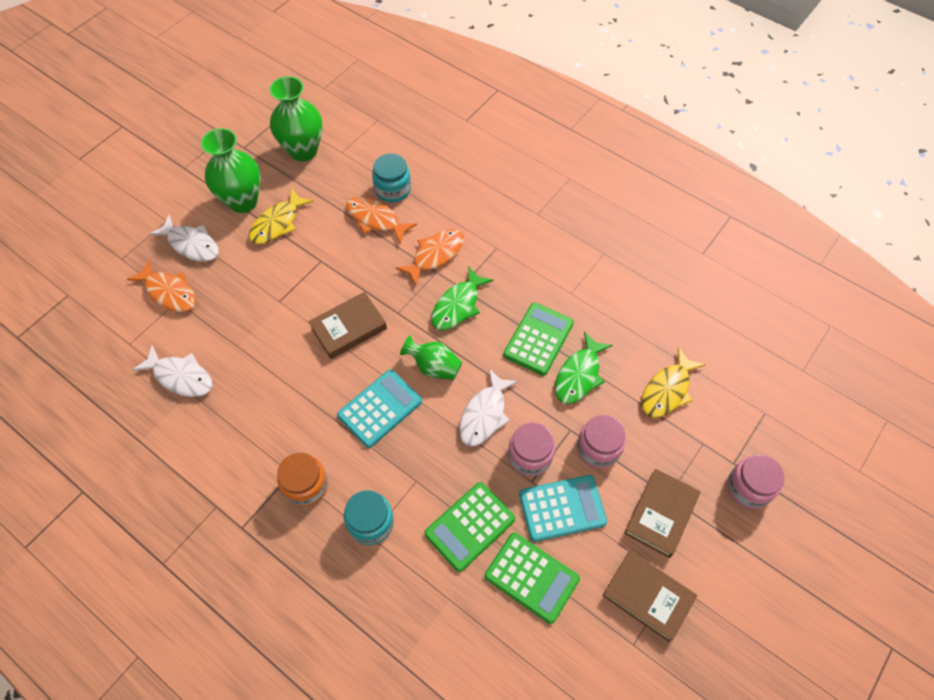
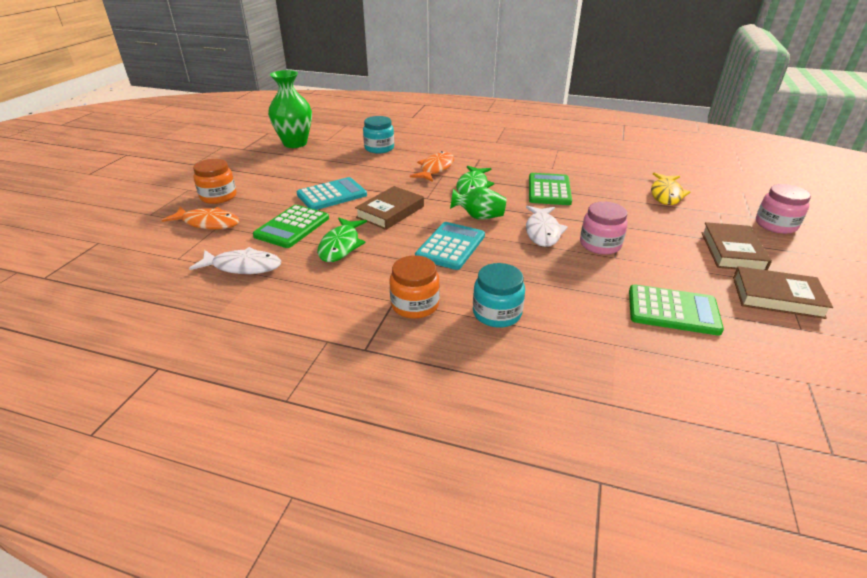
camera: 20 degrees left, 25 degrees down
white fish [149,215,219,262] -> orange jar [193,159,236,204]
green vase [201,128,261,213] -> none
yellow fish [249,189,314,244] -> none
orange fish [346,196,417,244] -> none
green calculator [424,482,515,572] -> green calculator moved to [253,205,329,248]
turquoise calculator [519,475,607,542] -> turquoise calculator moved to [297,177,367,210]
green fish [555,331,613,404] -> green fish moved to [317,218,367,262]
pink jar [577,415,626,468] -> none

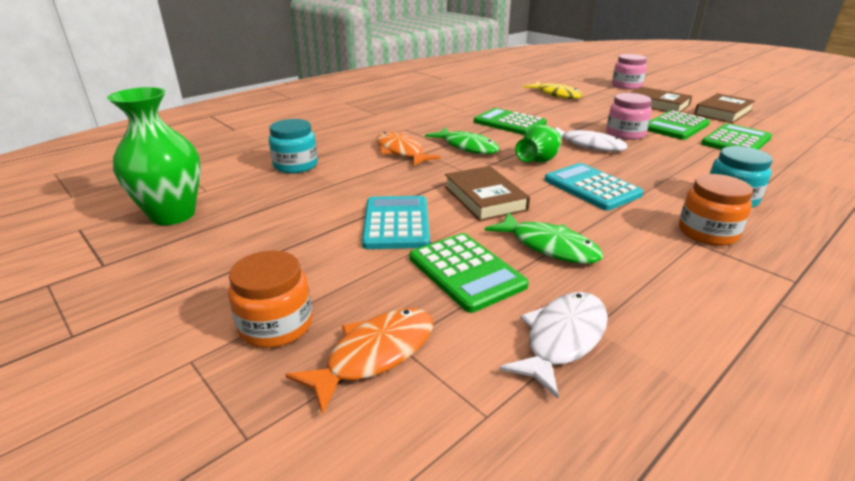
camera: 60 degrees left, 5 degrees down
none -> green calculator [647,111,710,140]

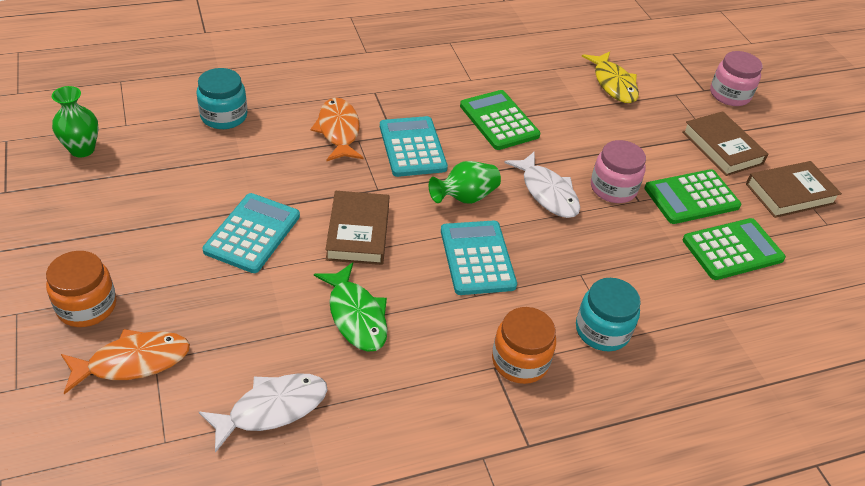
camera: 20 degrees right, 15 degrees up
green vase [107,87,201,225] -> green vase [52,86,98,157], size x0.61
green calculator [410,233,529,313] -> none
green fish [425,127,500,154] -> turquoise calculator [380,116,448,177]

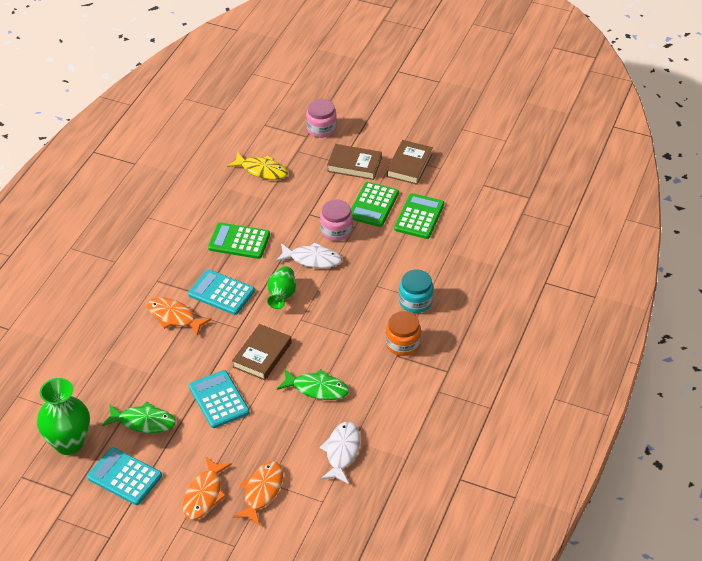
camera: 45 degrees left, 0 degrees up
orange jar [46,251,116,327] -> orange fish [183,457,232,519]
green vase [52,86,98,157] -> green vase [37,378,90,455], size x1.65
turquoise jar [196,68,247,129] -> none
brown book [325,191,389,265] -> brown book turned 75 degrees clockwise [232,324,292,380]
turquoise calculator [441,221,517,295] -> turquoise calculator moved to [87,447,162,505]
none -> green fish [102,401,176,433]

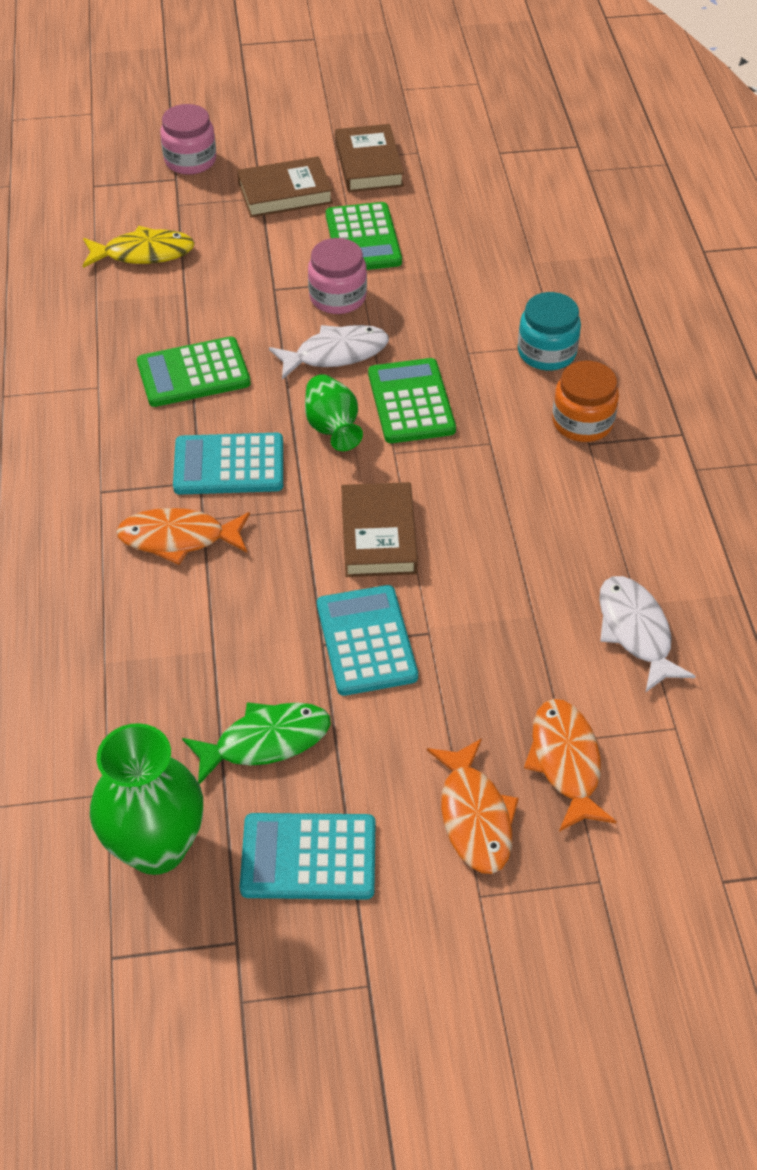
camera: 30 degrees left, 5 degrees up
turquoise calculator [189,370,250,428] -> turquoise calculator turned 45 degrees clockwise [317,585,418,696]
green fish [277,369,349,400] -> none
green calculator [394,193,444,239] -> green calculator moved to [368,358,456,443]

